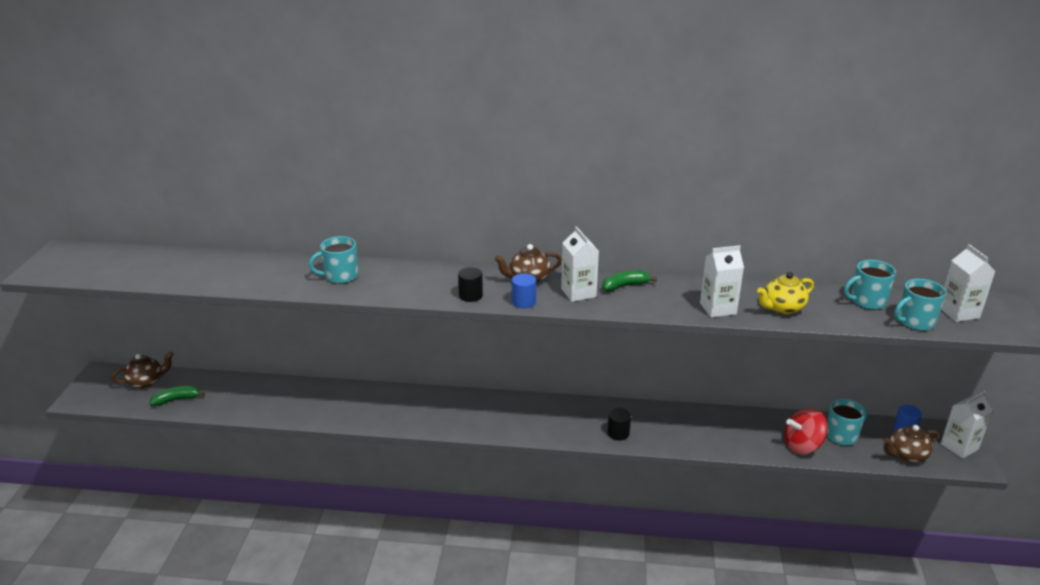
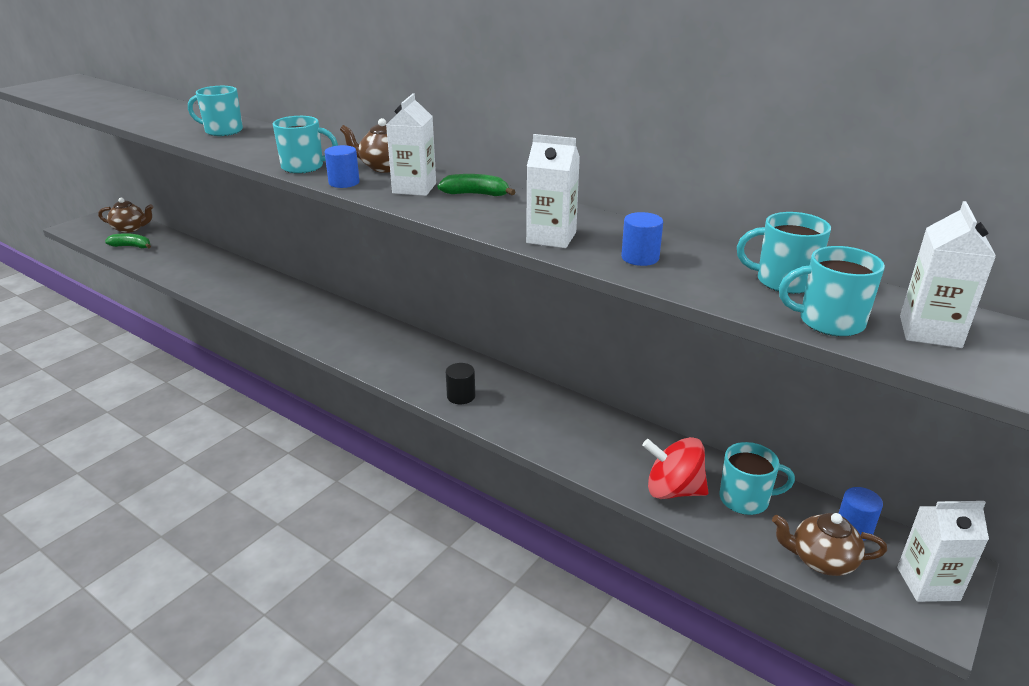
camera: 30 degrees right, 0 degrees up
black cylinder [458,267,483,302] -> turquoise mug [273,116,338,174]
yellow teapot [757,272,814,315] -> blue cylinder [621,212,663,266]

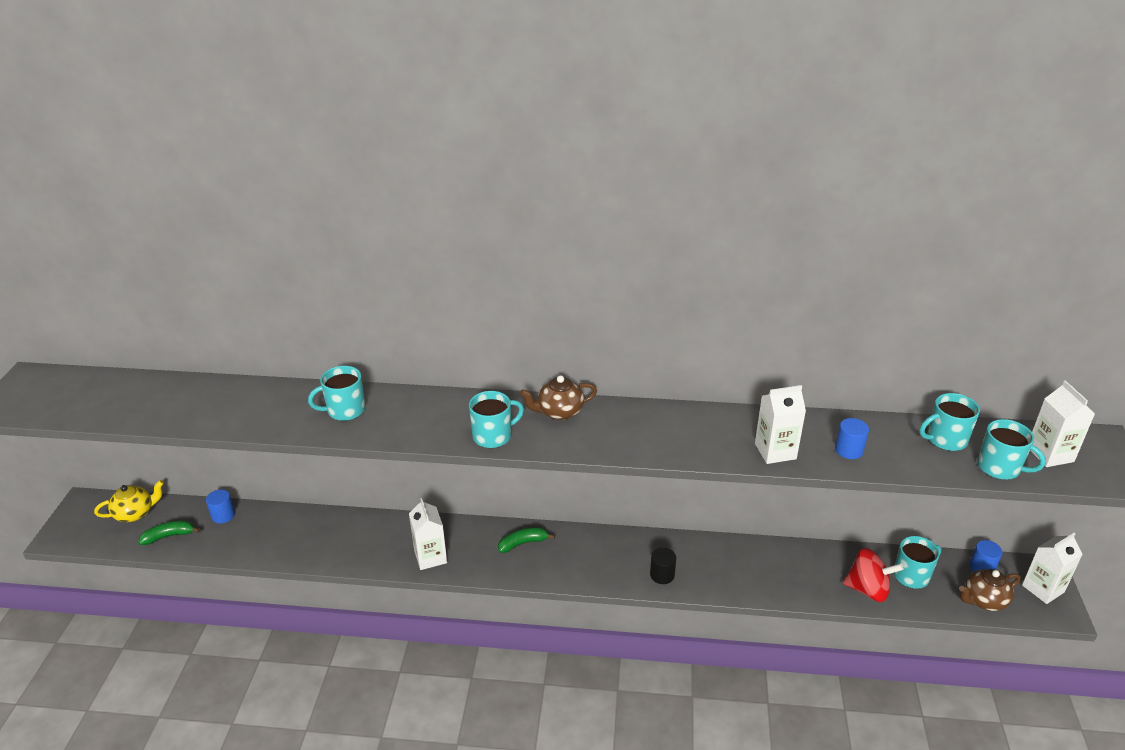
camera: 30 degrees left, 5 degrees up
brown teapot [98,198,153,233] -> yellow teapot [94,480,164,522]
blue cylinder [325,145,360,188] -> blue cylinder moved to [206,490,235,523]
white carton [386,93,436,196] -> white carton moved to [409,498,447,570]
green banana [438,174,516,196] -> green banana moved to [498,527,555,553]
red spinning top [642,437,709,499] -> red spinning top turned 150 degrees counterclockwise [843,548,904,602]
turquoise mug [779,246,885,337] -> turquoise mug turned 120 degrees counterclockwise [977,419,1046,480]

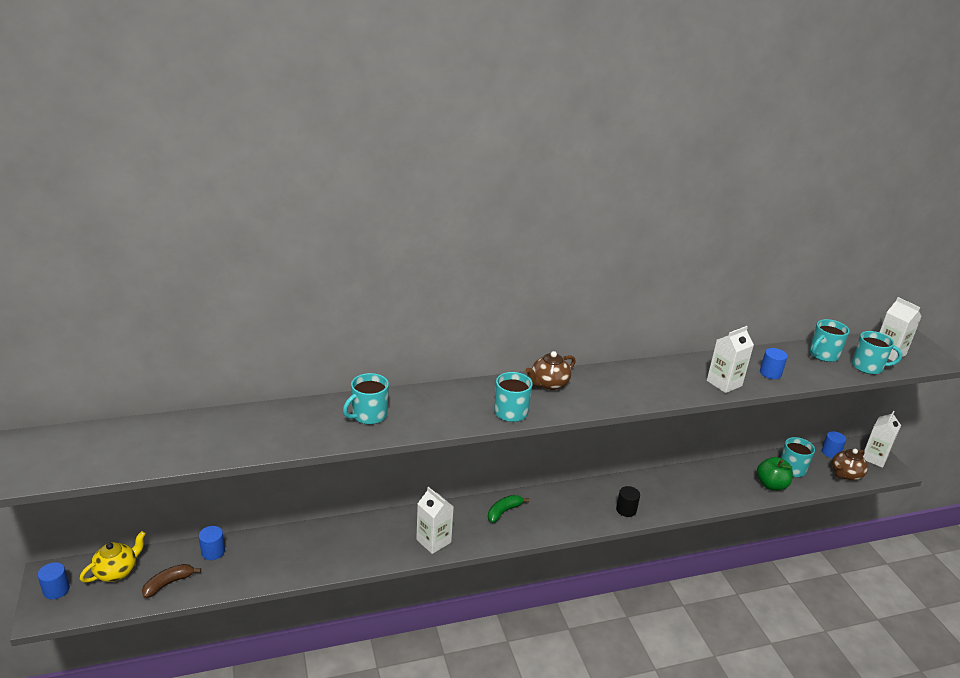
camera: 25 degrees left, 5 degrees down
green banana [138,521,200,545] -> brown banana [142,564,201,598]
red spinning top [843,548,904,602] -> green apple [757,457,793,491]
none -> blue cylinder [38,562,70,599]

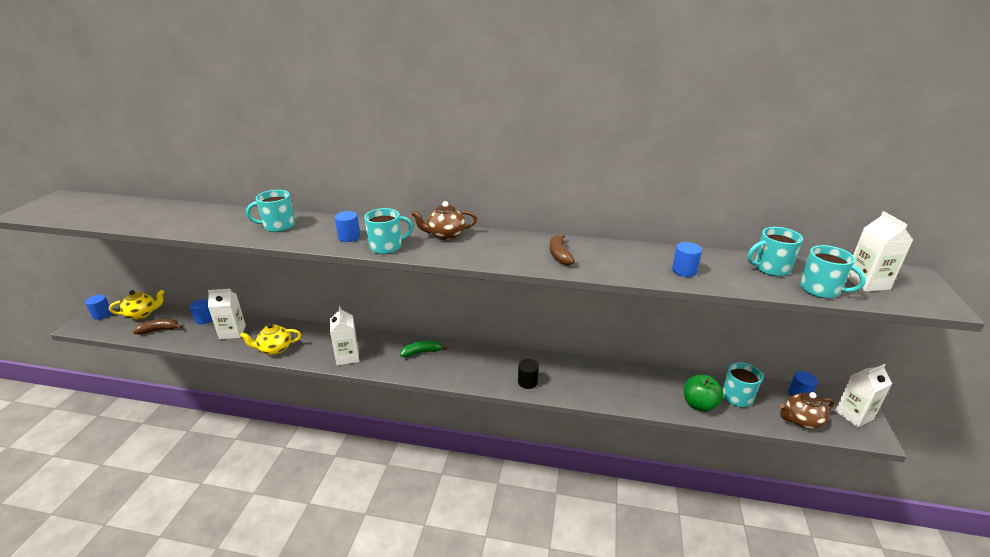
camera: 30 degrees right, 0 degrees up
white carton [707,326,754,393] -> white carton moved to [208,289,246,339]
none -> yellow teapot [240,323,302,355]
none -> blue cylinder [335,211,360,242]
none -> brown banana [550,234,575,266]

